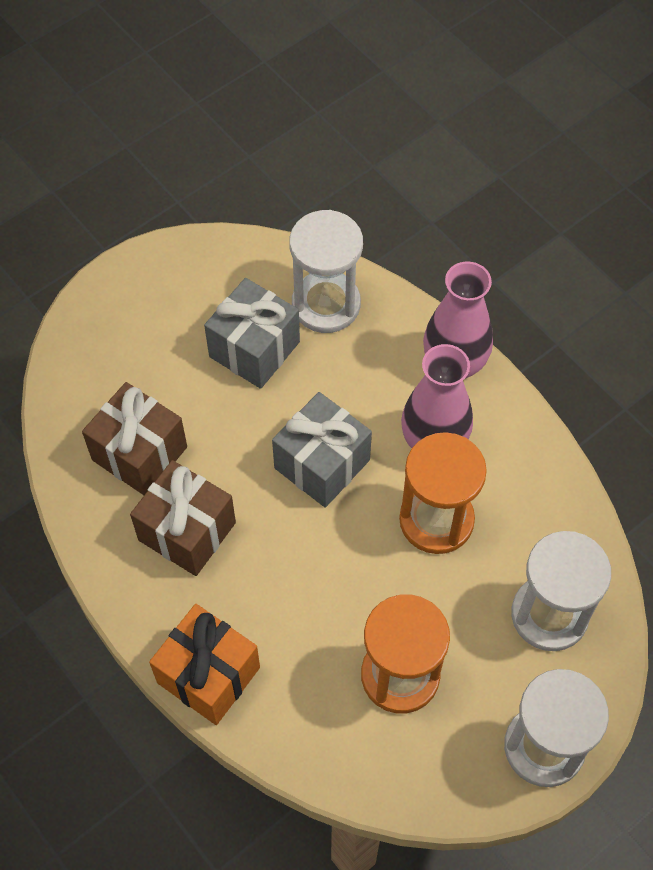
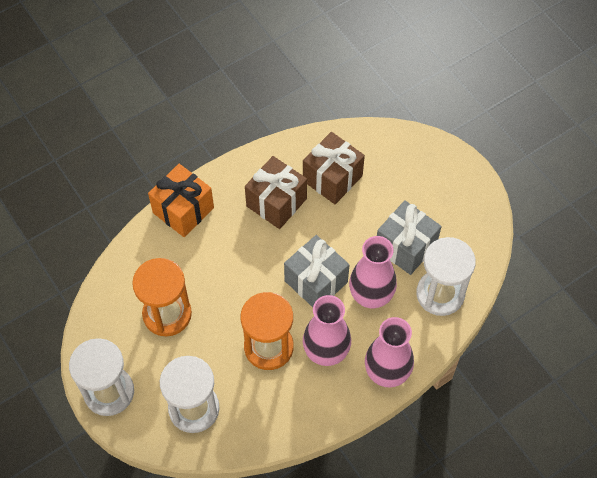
camera: 95 degrees right, 0 degrees up
none -> pink vase [349,236,397,308]

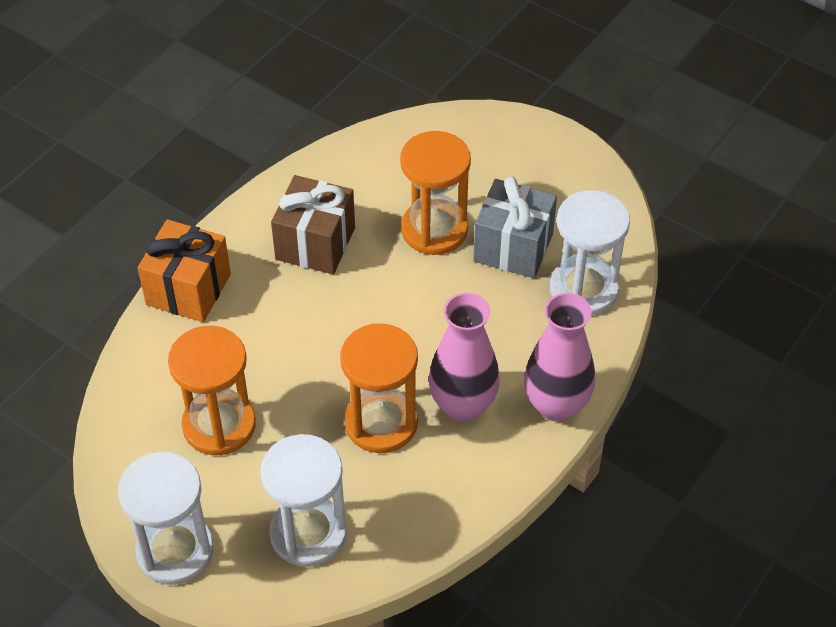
camera: 20 degrees left, 10 degrees down
grey gift [284,235,350,307] -> none
brown gift [303,132,365,204] -> none
pink vase [349,236,397,308] -> none
none -> orange hourglass [400,131,471,255]

